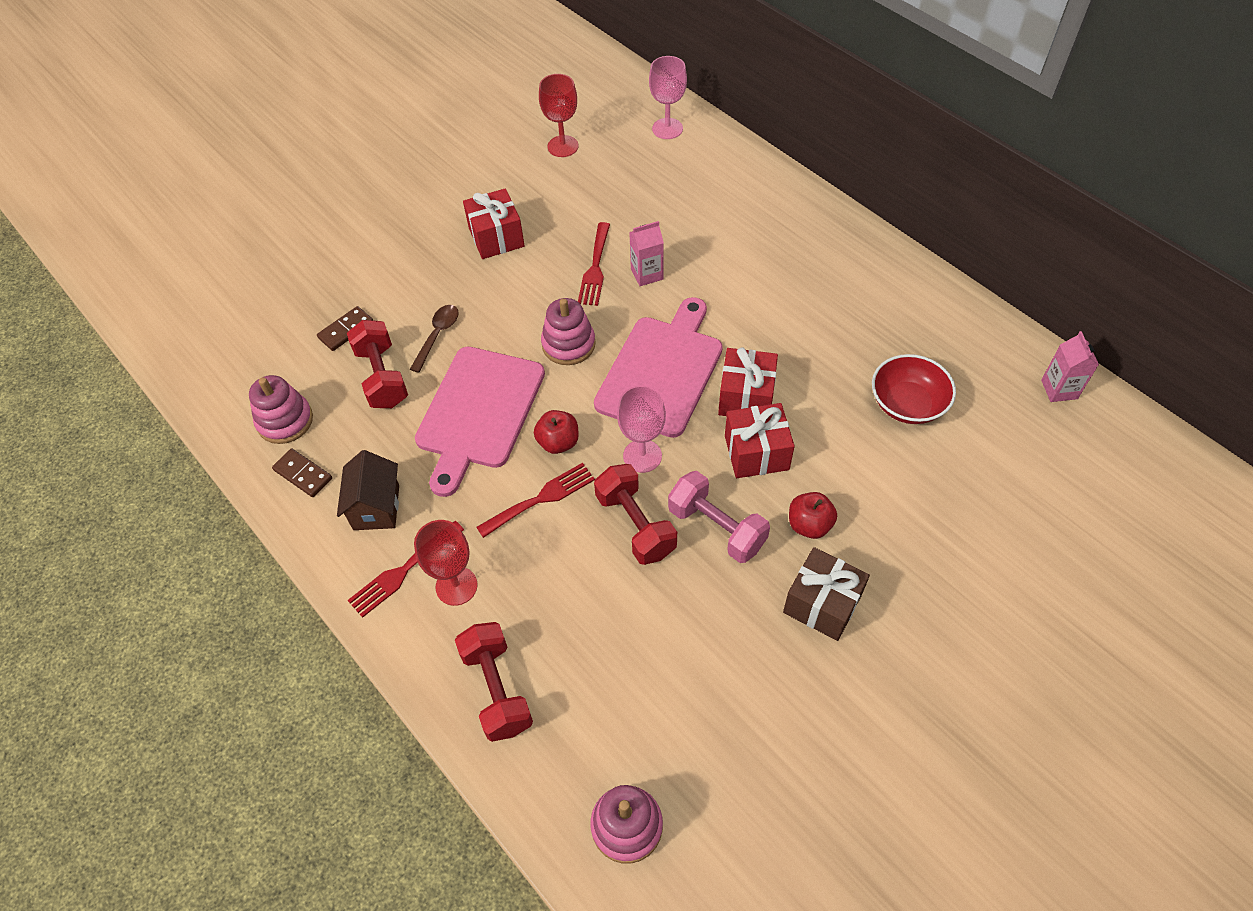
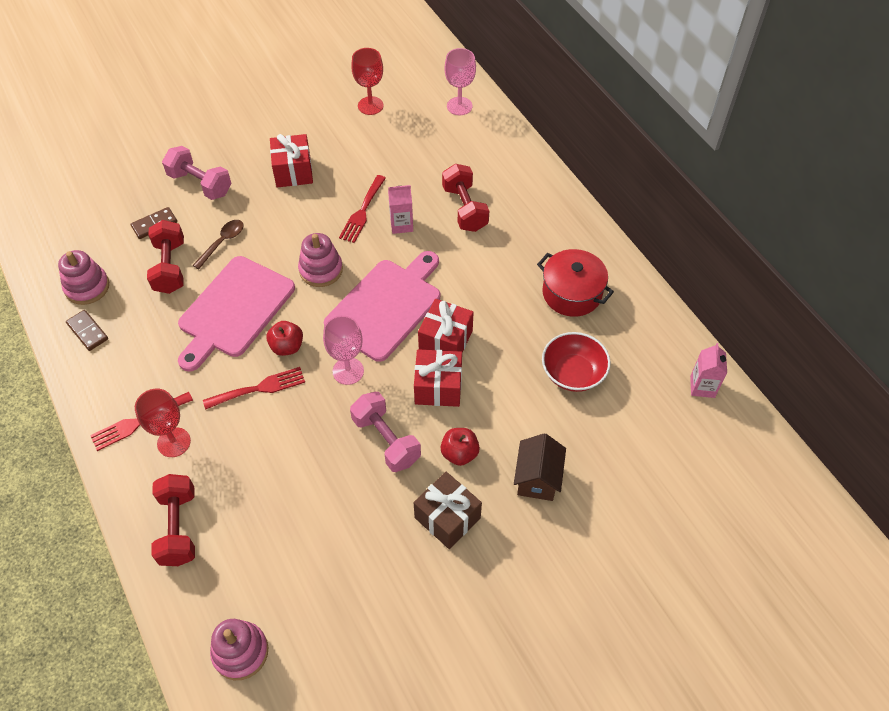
camera: 10 degrees right, 0 degrees up
brown house [337,450,399,530] -> brown house moved to [514,433,566,501]
red dumbbell [594,464,677,565] -> red dumbbell moved to [442,164,489,232]
none -> pink dumbbell [162,146,232,200]
none -> red pot [537,249,614,317]

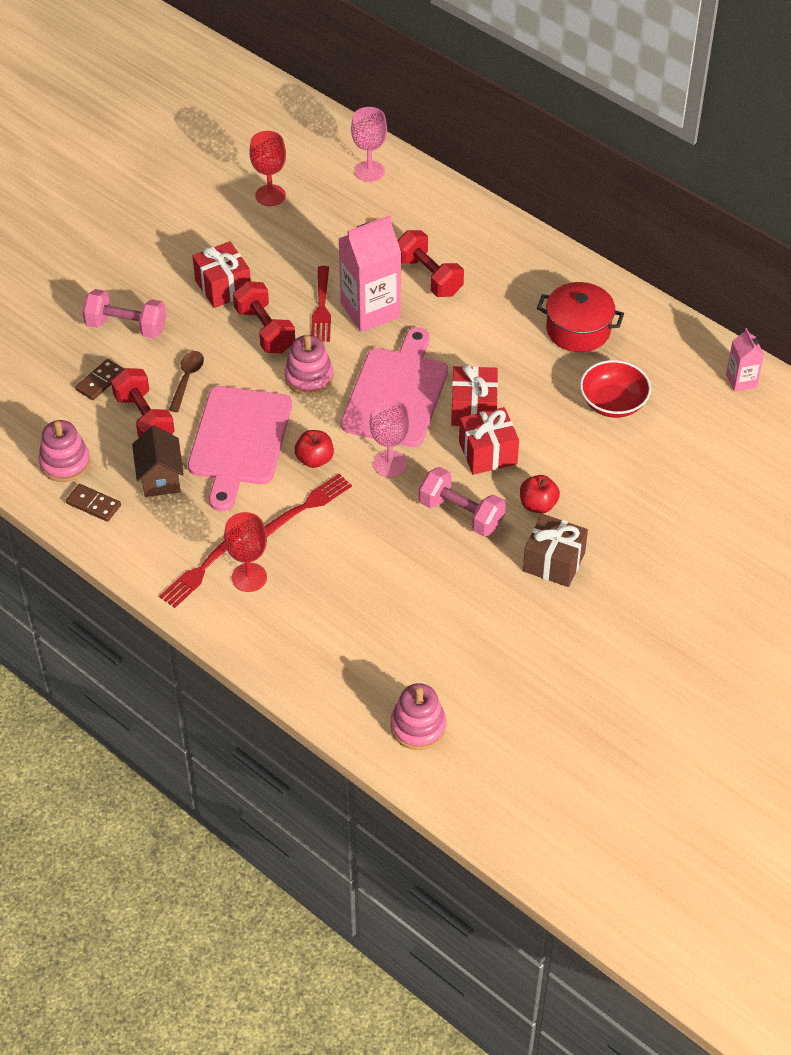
camera: 20 degrees left, 5 degrees down
red dumbbell [151,474,195,566] -> red dumbbell moved to [233,281,295,353]
pink carton [388,185,413,234] -> pink carton [338,215,401,332], size x1.91
brown house [514,433,566,501] -> brown house moved to [132,426,184,497]

